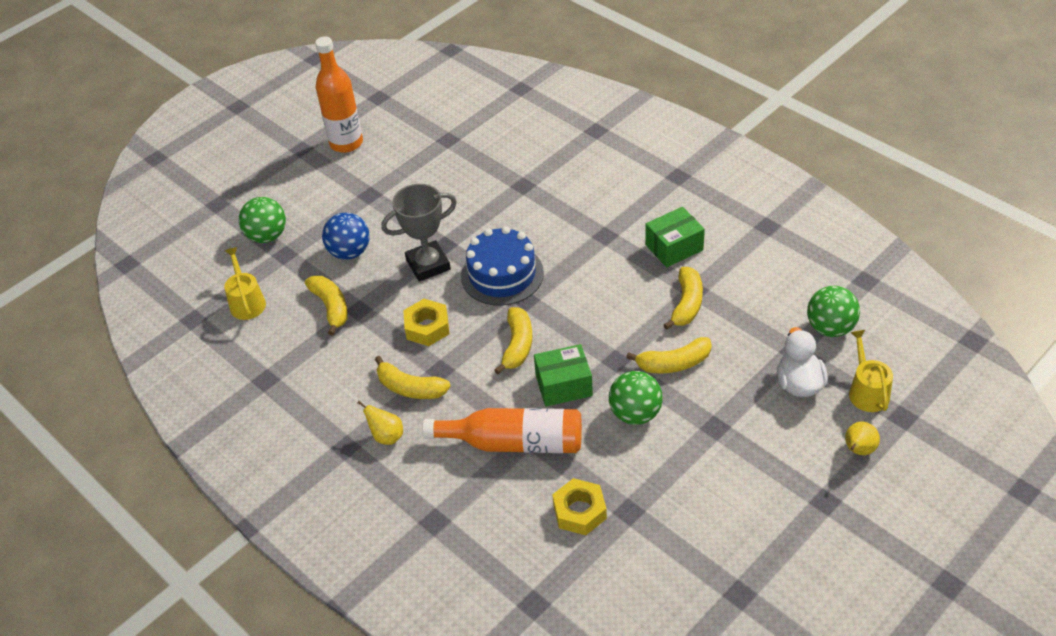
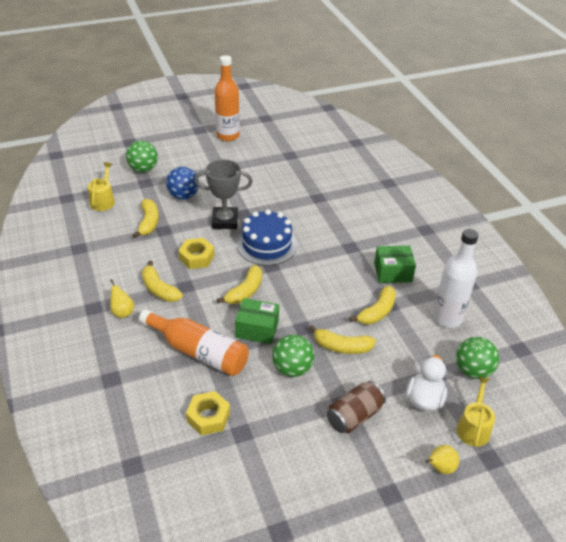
camera: 20 degrees right, 5 degrees down
none -> brown can [327,381,386,433]
none -> white bottle [432,229,479,328]

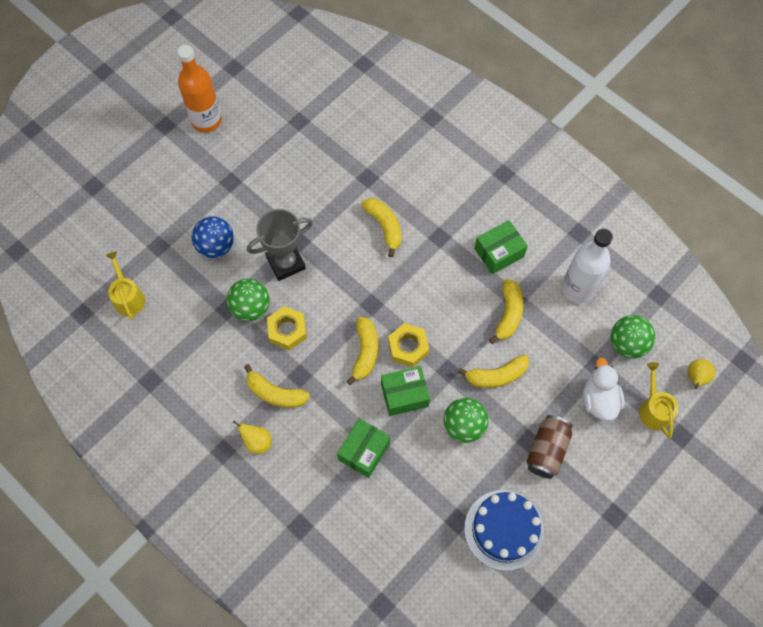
camera: 25 degrees left, 25 degrees up
green ball [126,141,158,172] -> green ball moved to [227,279,270,321]
yellow banana [133,199,159,238] -> yellow banana moved to [361,198,402,257]
orange bottle [139,309,249,376] -> green box [337,418,390,478]
yellow nut [186,391,230,435] -> yellow nut moved to [388,323,429,367]
blue cake [237,209,297,266] -> blue cake moved to [464,490,544,571]
yellow pear [425,445,459,474] -> yellow pear moved to [688,359,716,389]

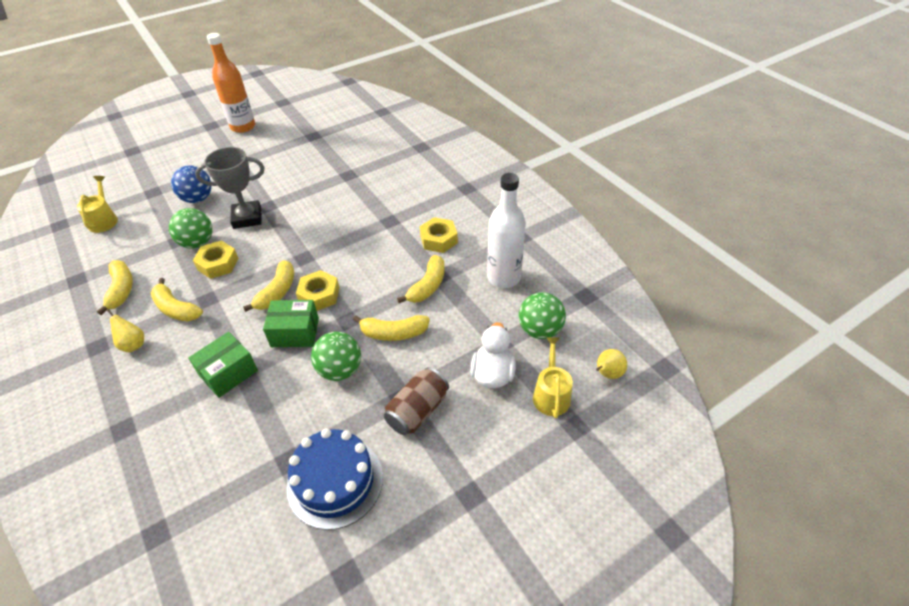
camera: 15 degrees right, 20 degrees down
yellow banana [361,198,402,257] -> yellow banana moved to [97,260,133,315]
green box [474,220,528,274] -> yellow nut [419,217,458,253]

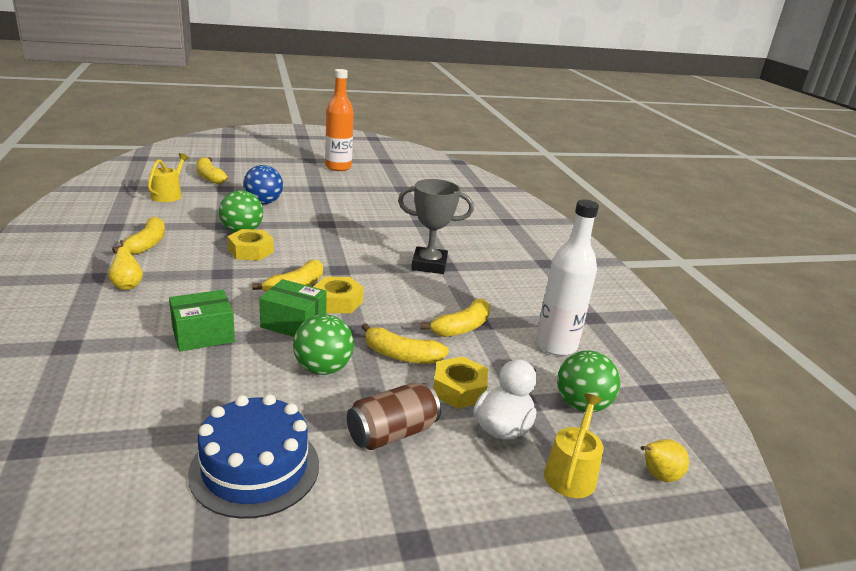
camera: 15 degrees right, 20 degrees down
yellow banana [151,278,203,321] -> yellow banana moved to [196,157,228,184]
grey trophy [195,147,265,229] -> grey trophy moved to [398,179,474,274]
yellow nut [419,217,458,253] -> yellow nut moved to [433,357,488,409]

